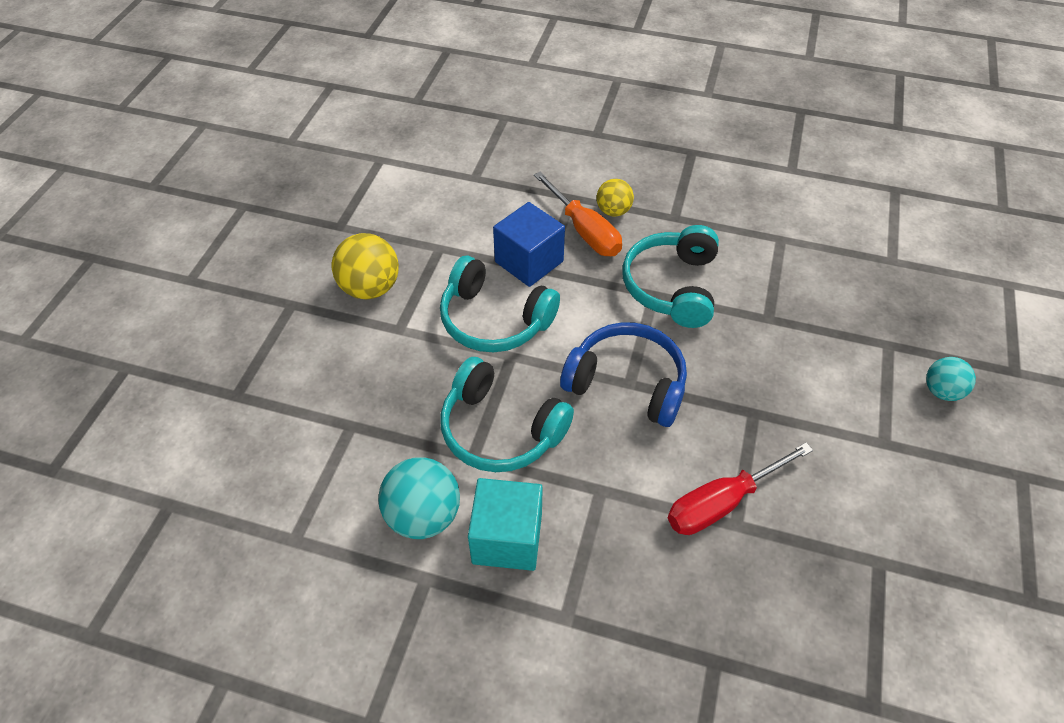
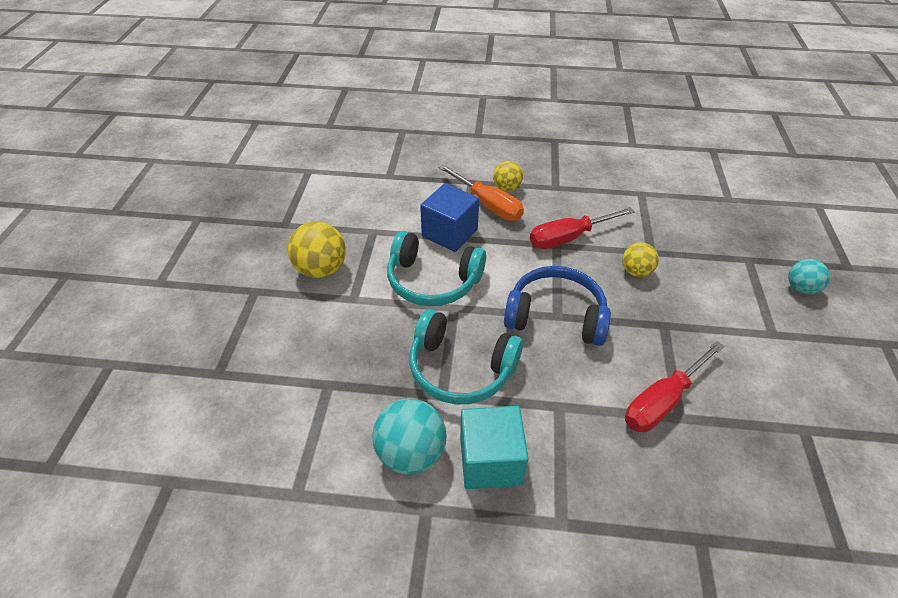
camera: 10 degrees left, 5 degrees down
turquoise headphones [622,225,719,328] -> red screwdriver [530,207,635,249]
none -> yellow ball [622,243,659,277]

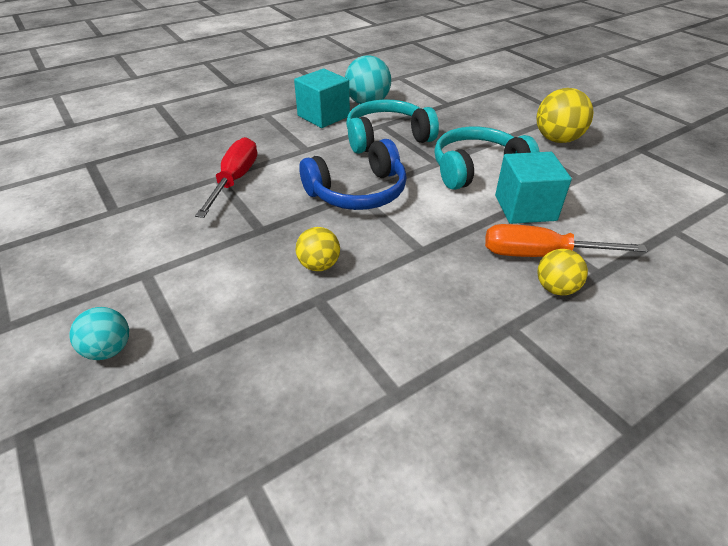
camera: 140 degrees right, 5 degrees down
blue cube [420,183,479,252] -> turquoise cube [495,152,572,224]
red screwdriver [530,207,635,249] -> none

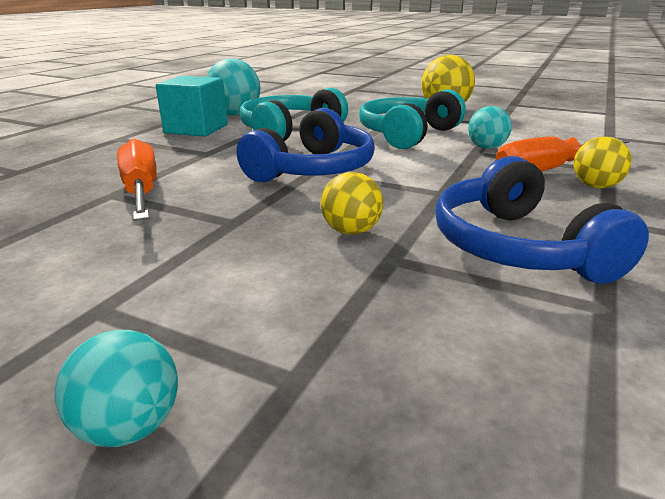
camera: 30 degrees left, 15 degrees down
red screwdriver [195,137,257,218] -> orange screwdriver [117,139,157,221]
turquoise cube [495,152,572,224] -> turquoise ball [468,106,512,149]
none -> blue headphones [435,156,649,284]

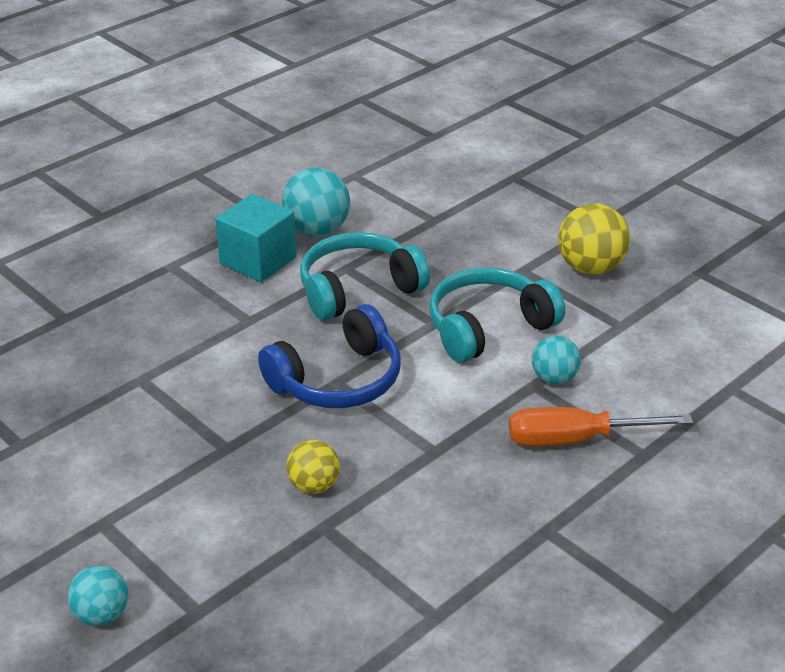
camera: 20 degrees right, 10 degrees up
orange screwdriver [117,139,157,221] -> none
blue headphones [435,156,649,284] -> none
yellow ball [574,136,632,188] -> none

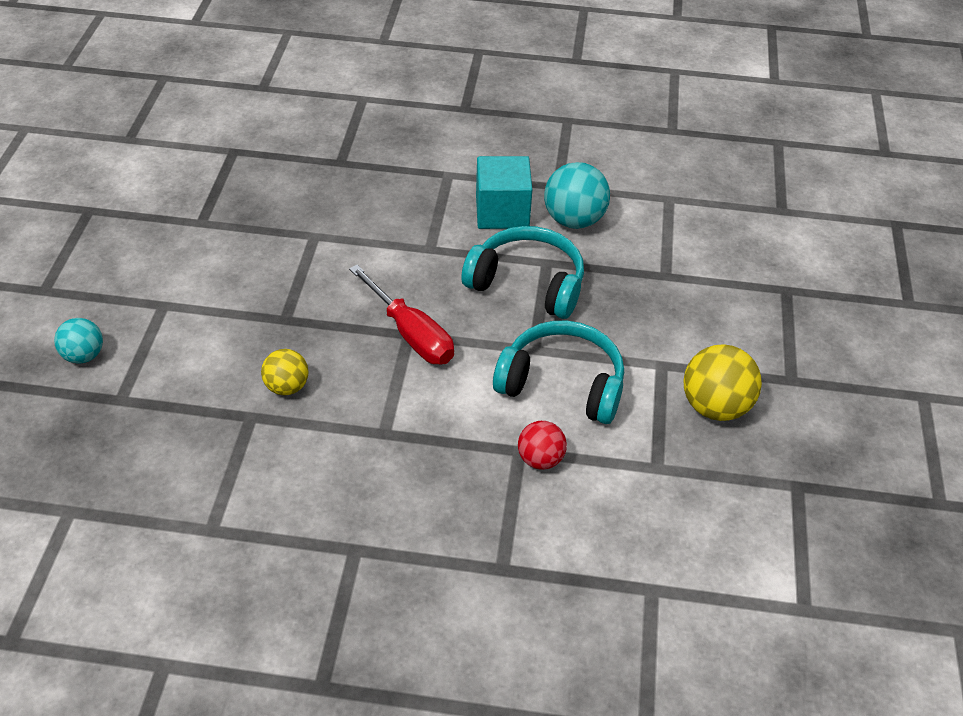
camera: 50 degrees right, 10 degrees up
blue headphones [258,304,401,408] -> red screwdriver [349,265,454,365]
orange screwdriver [509,407,693,446] -> none
turquoise ball [532,336,581,384] -> red ball [518,421,567,470]

